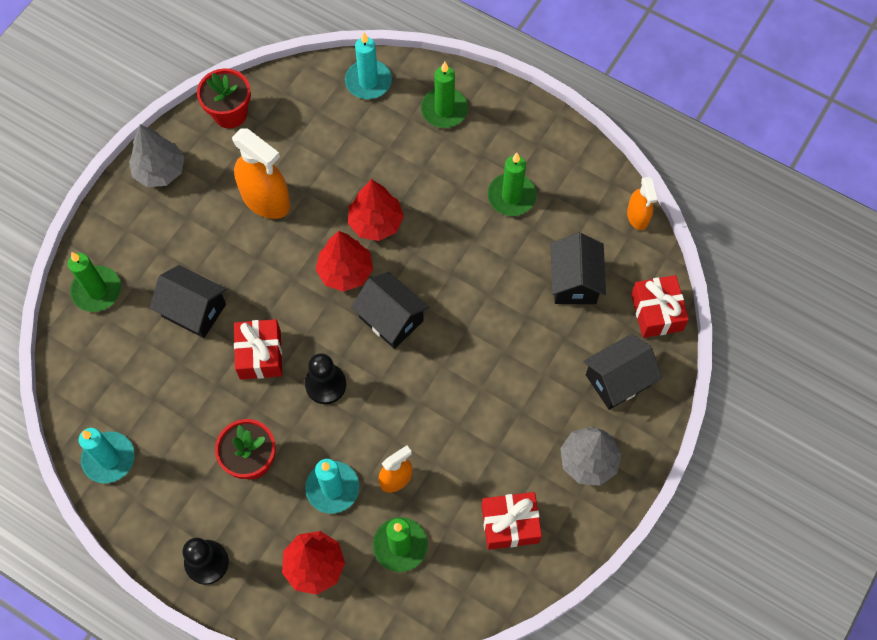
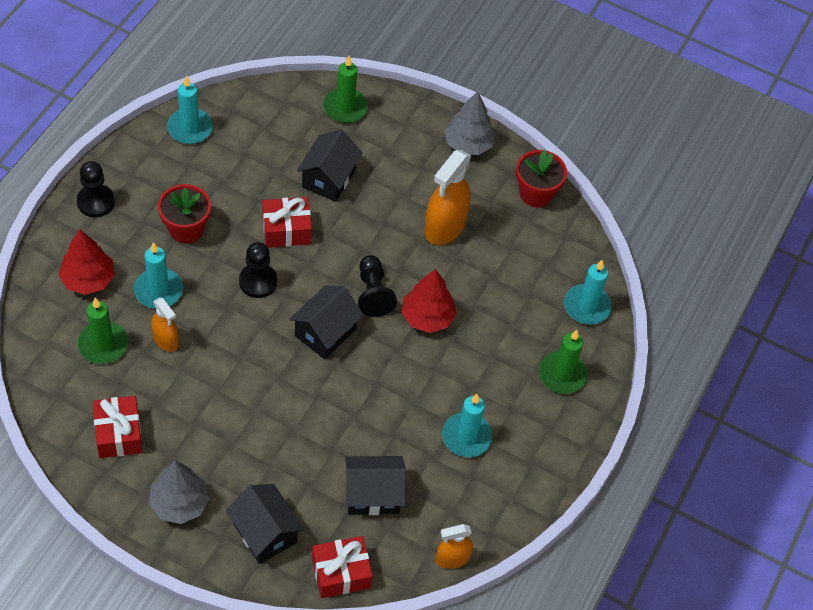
camera: 80 degrees right, 10 degrees down
red tree [315,231,373,292] -> black pawn [358,255,397,317]
green candle [488,153,536,216] -> turquoise candle [442,394,493,457]

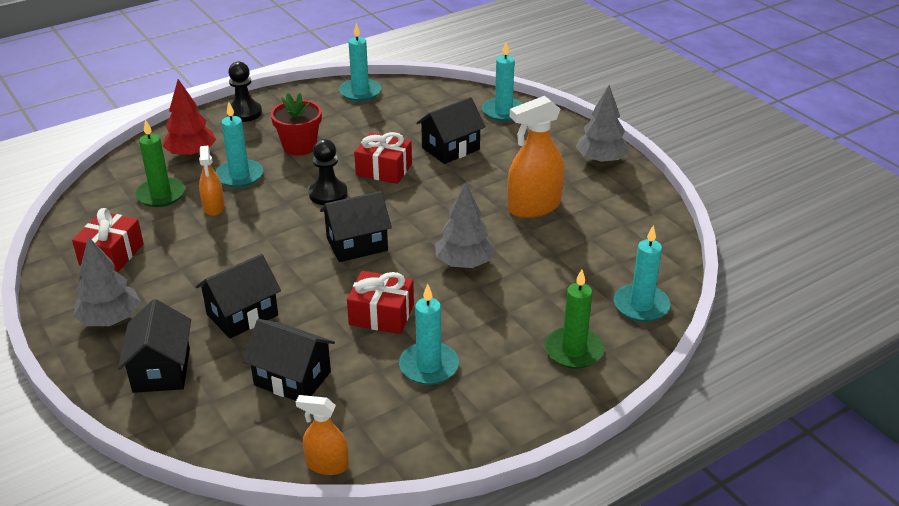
camera: 35 degrees right, 20 degrees down
red gift [312,536,373,598] -> red gift moved to [347,271,414,334]
green candle [323,55,368,123] -> turquoise candle [482,42,523,122]
black pawn [358,255,397,317] -> none
red tree [401,269,457,333] -> grey tree [435,182,495,268]
red flower pot [516,150,567,207] -> none
none -> black house [196,254,281,338]

